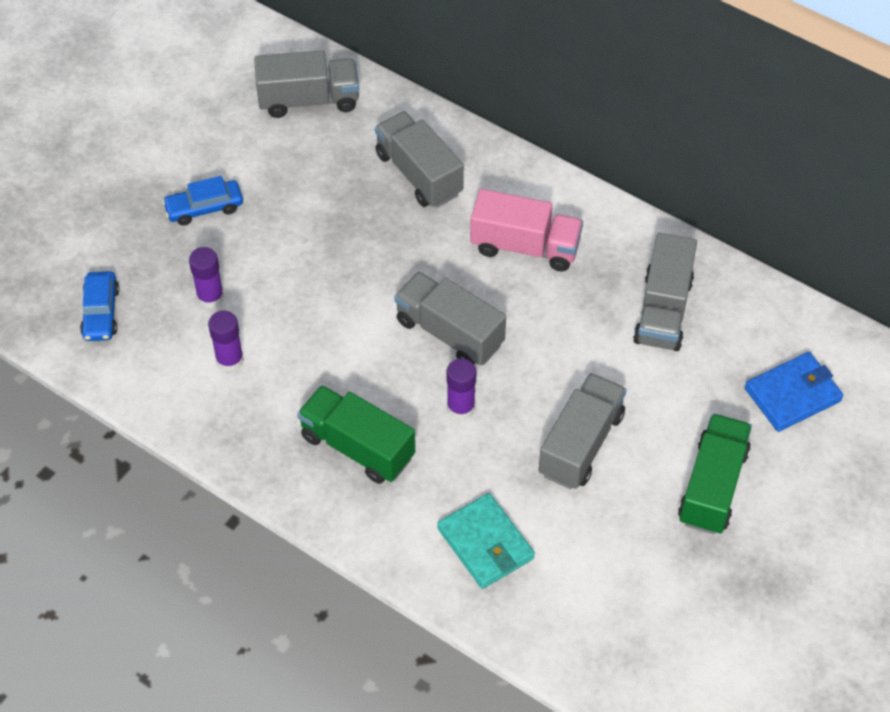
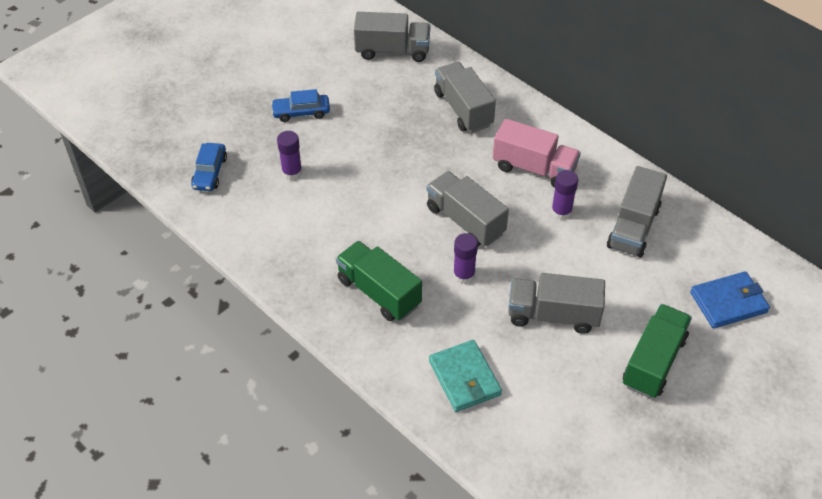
camera: 10 degrees right, 5 degrees down
purple glue stick [208,311,244,372] -> purple glue stick moved to [551,170,578,220]
grey truck [538,373,627,489] -> grey truck turned 120 degrees counterclockwise [508,273,605,334]

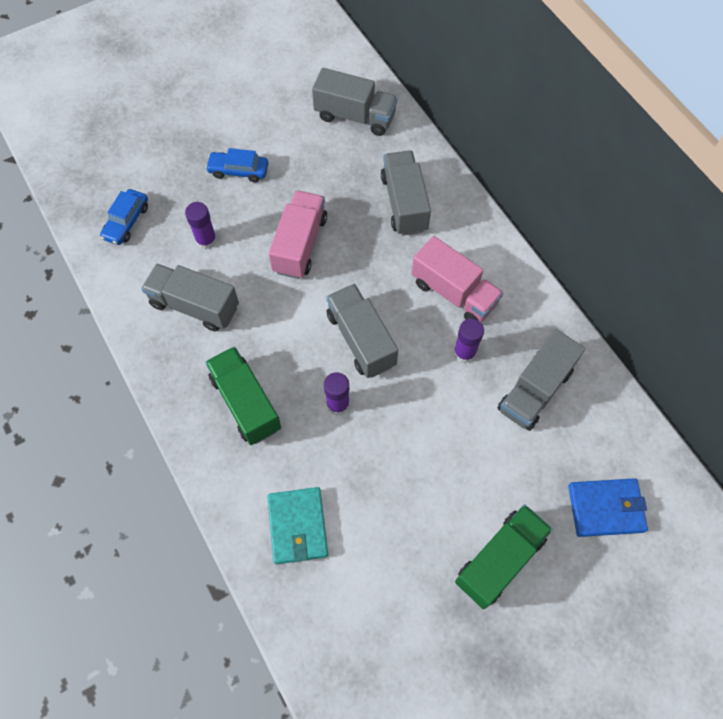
camera: 15 degrees right, 15 degrees up
grey truck [508,273,605,334] -> grey truck moved to [141,264,239,332]
none -> pink truck [269,190,327,279]

